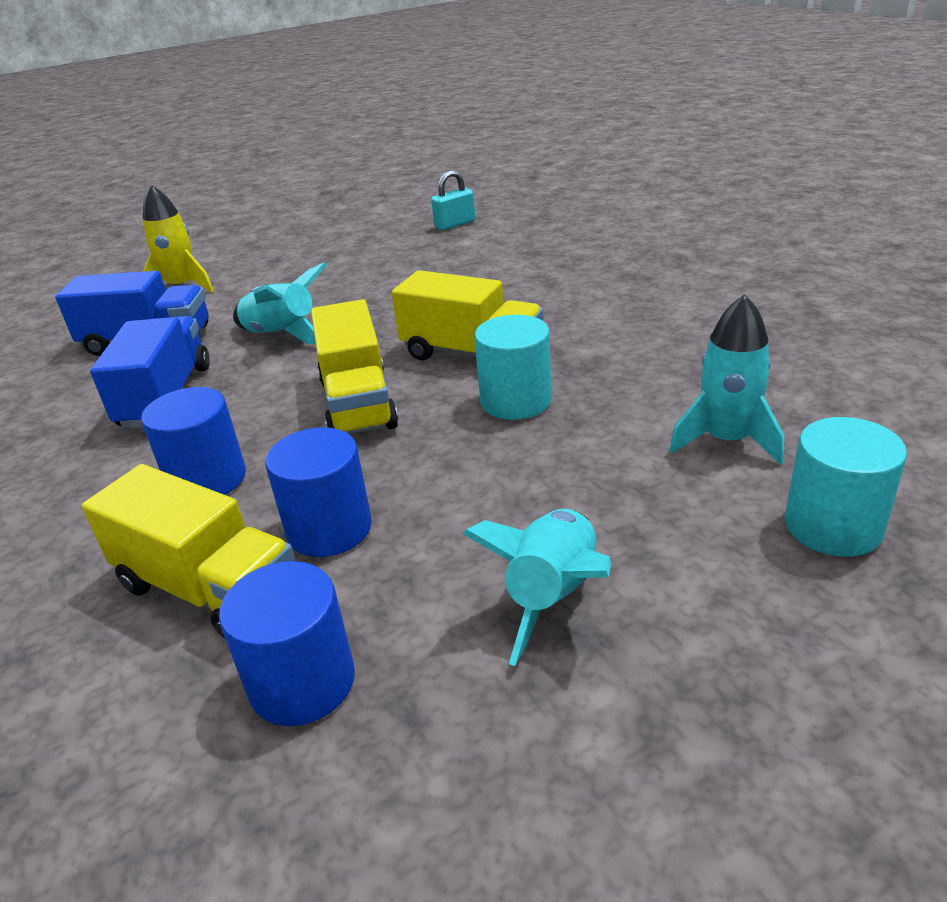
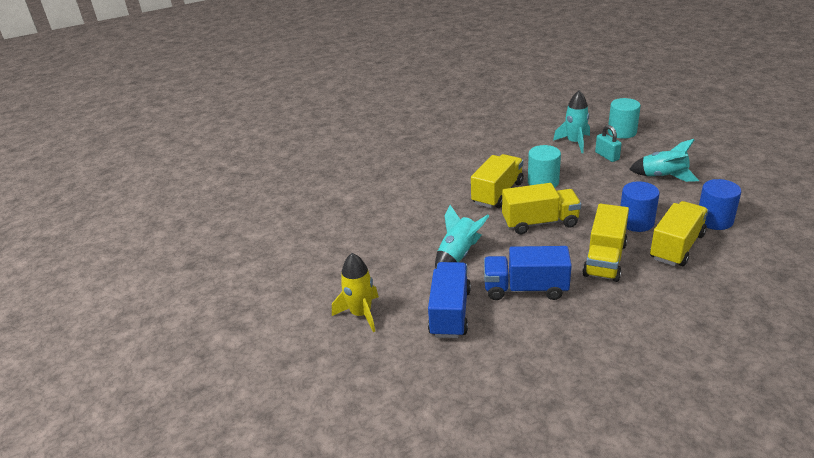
camera: 85 degrees left, 0 degrees up
blue cylinder [141,387,246,495] -> yellow truck [582,204,629,282]
turquoise padlock [431,170,475,230] -> turquoise padlock moved to [595,125,621,162]

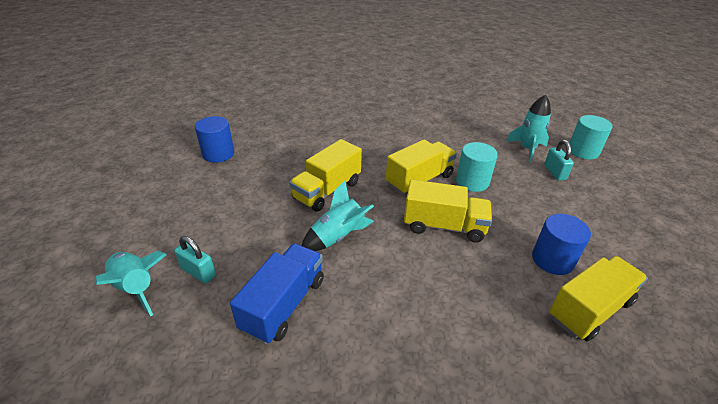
camera: 15 degrees right, 5 degrees up
yellow rocket [332,253,379,332] -> turquoise padlock [174,236,216,284]
blue truck [484,246,572,300] -> none
yellow truck [582,204,629,282] -> yellow truck moved to [289,139,362,211]
turquoise rocket [629,139,699,182] -> turquoise rocket moved to [95,251,167,316]
blue cylinder [699,179,741,230] -> blue cylinder moved to [195,116,234,163]

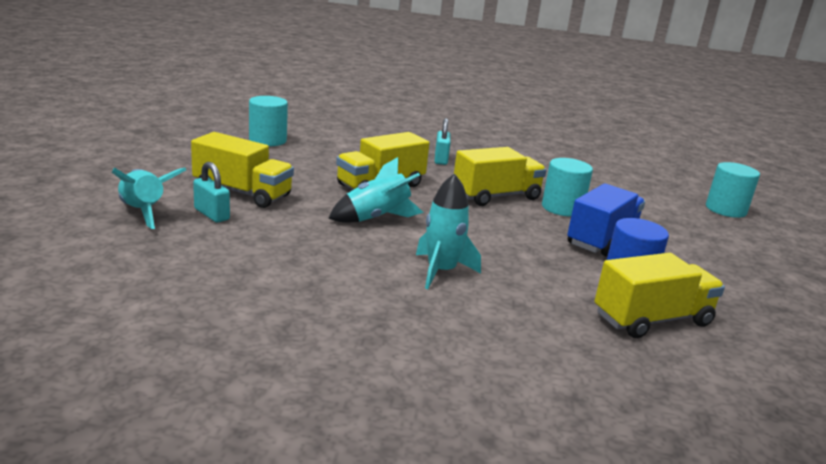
camera: 10 degrees right, 15 degrees down
blue cylinder [195,116,234,163] -> turquoise cylinder [249,96,288,146]
blue truck [230,244,324,344] -> blue truck moved to [567,183,645,257]
yellow truck [404,179,492,243] -> yellow truck moved to [191,132,294,208]
turquoise rocket [506,94,551,162] -> turquoise rocket moved to [416,173,481,289]
turquoise padlock [544,140,574,181] -> turquoise padlock moved to [435,118,451,165]

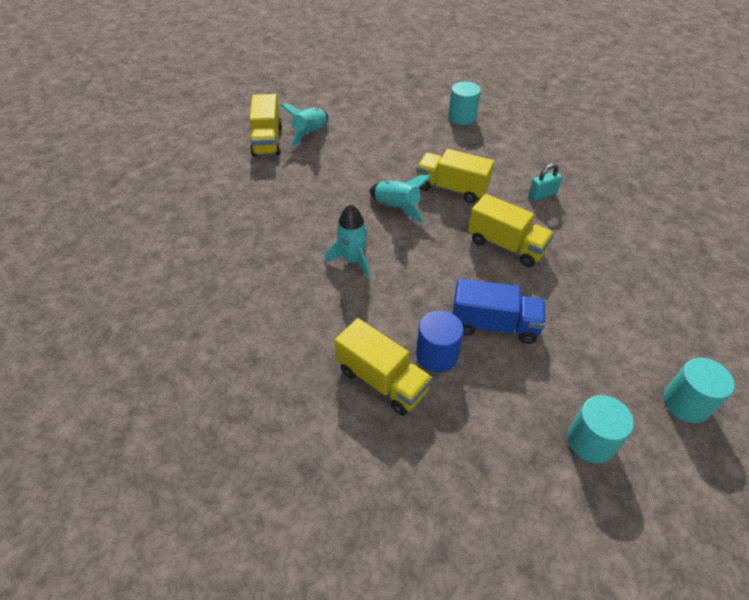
camera: 65 degrees right, 25 degrees up
yellow truck [191,132,294,208] -> yellow truck moved to [249,94,282,156]
turquoise padlock [193,162,230,223] -> none
turquoise cylinder [542,158,593,216] -> turquoise cylinder moved to [568,395,634,463]

